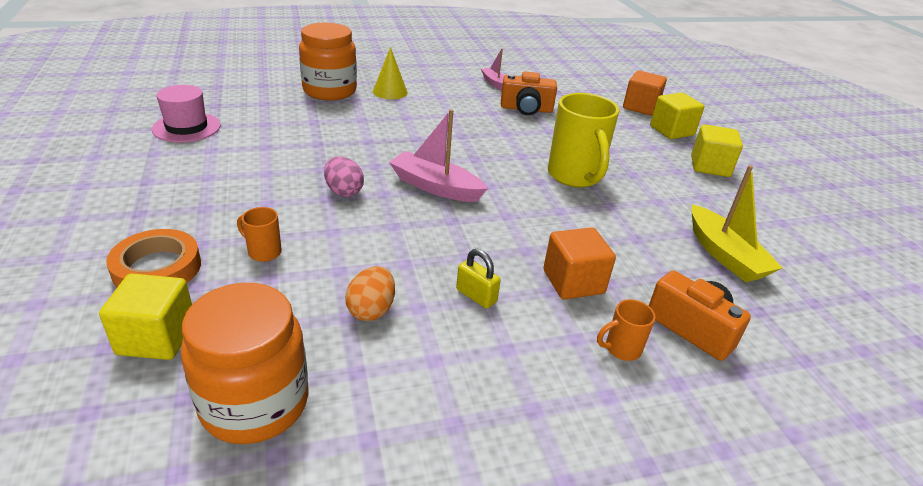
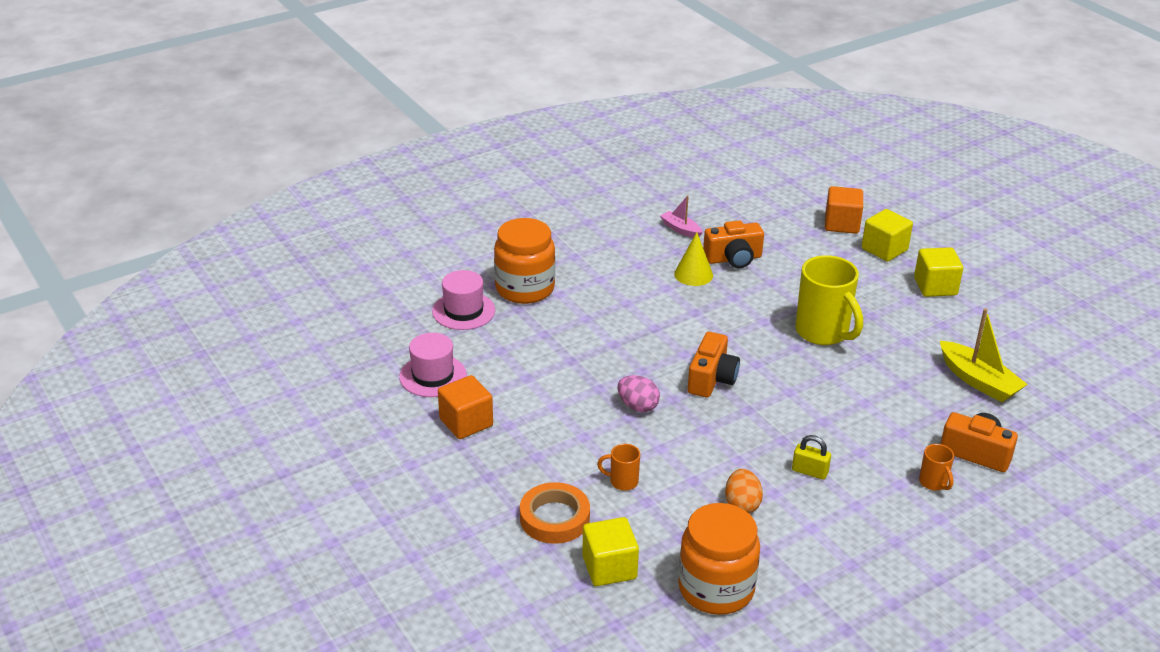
camera: 15 degrees left, 0 degrees up
yellow cone [373,47,408,99] -> yellow cone moved to [674,232,713,286]
pink boat [389,109,488,202] -> orange camera [688,332,740,397]
orange cube [544,227,616,299] -> orange cube moved to [438,375,493,439]
orange mug [597,299,656,361] -> orange mug turned 75 degrees counterclockwise [919,444,954,491]
none -> pink hat [432,270,495,330]

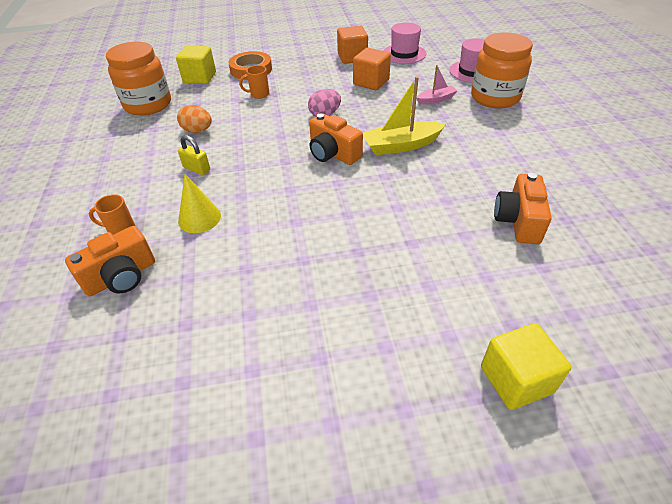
camera: 115 degrees right, 10 degrees up
orange mug [597,444,640,491] -> orange mug turned 135 degrees counterclockwise [239,65,269,99]
pink boat [660,195,703,238] -> pink boat moved to [417,65,458,105]
yellow cone [674,232,713,286] -> yellow cone moved to [178,174,221,233]
yellow padlock [792,435,831,480] -> yellow padlock turned 75 degrees clockwise [178,135,210,175]
yellow mug [795,255,863,345] -> none
orange cube [825,186,863,234] -> orange cube moved to [353,48,391,90]
yellow cube [914,247,963,297] -> none
yellow boat [940,308,1028,402] -> yellow boat moved to [363,76,446,155]

